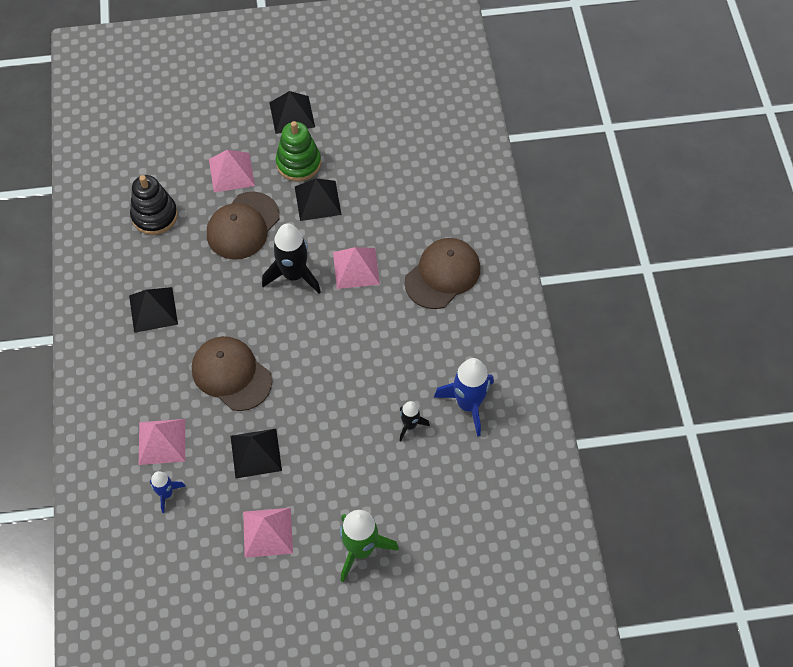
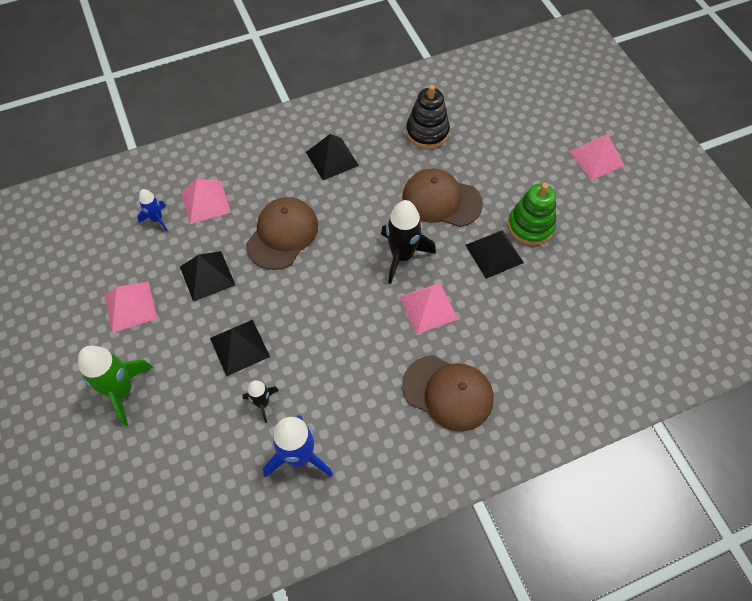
camera: 75 degrees right, 0 degrees up
pink pyramid [209,150,255,193] -> pink pyramid moved to [569,134,625,180]
black pyramid [269,91,315,134] -> black pyramid moved to [210,319,270,377]

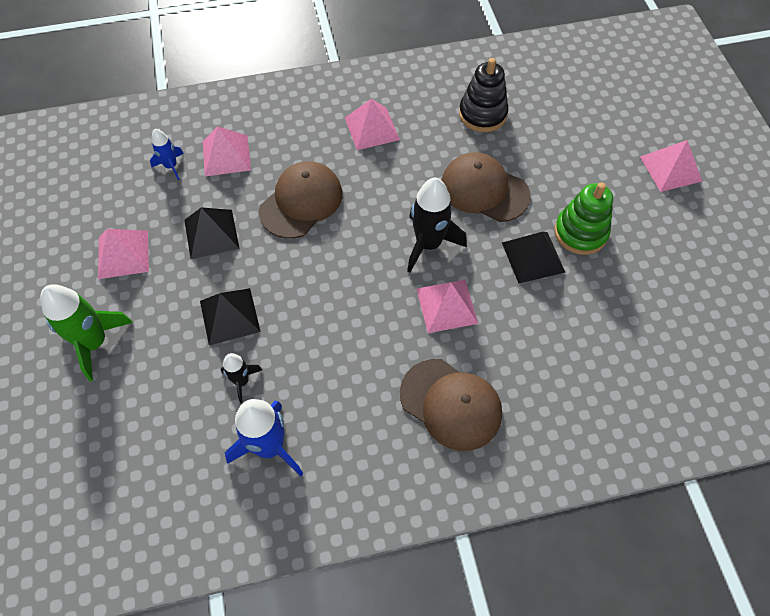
camera: 10 degrees right, 0 degrees up
black pyramid [306,134,359,180] -> pink pyramid [345,99,400,150]

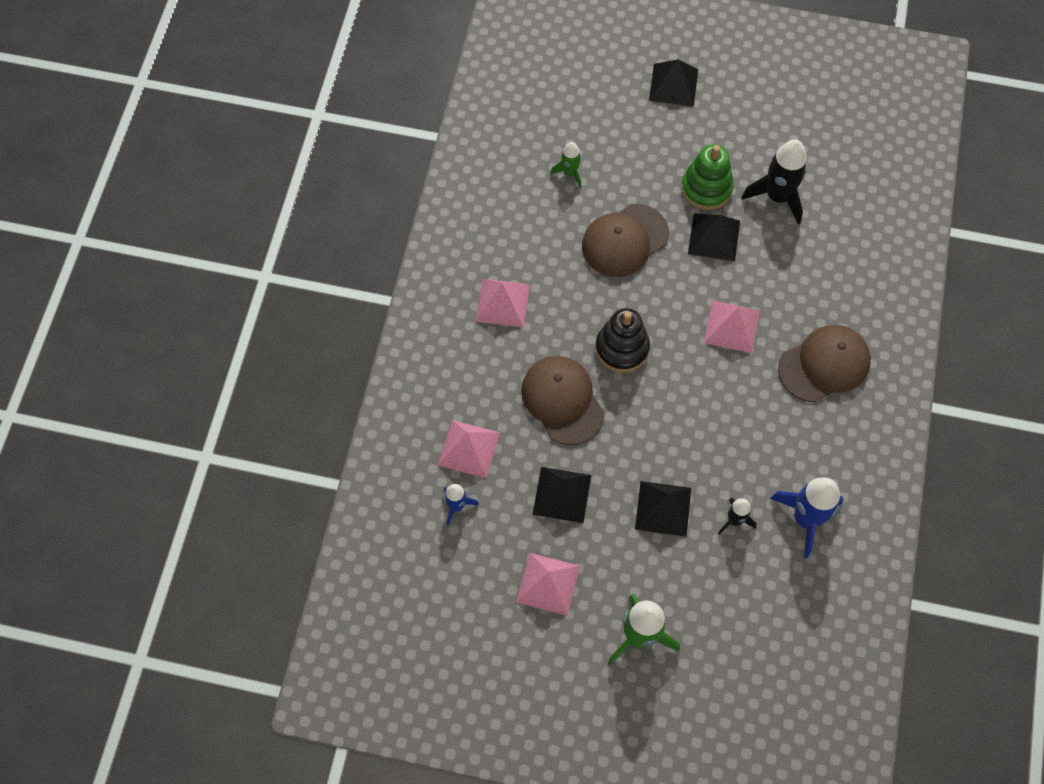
camera: 65 degrees left, 5 degrees up
black rocket [407,177,467,273] -> black rocket moved to [741,139,807,225]
black stacking toy [459,58,509,132] -> black stacking toy moved to [596,308,650,373]
pink pyramid [640,140,702,192] -> black pyramid [649,59,698,106]
none -> green rocket [550,142,581,188]

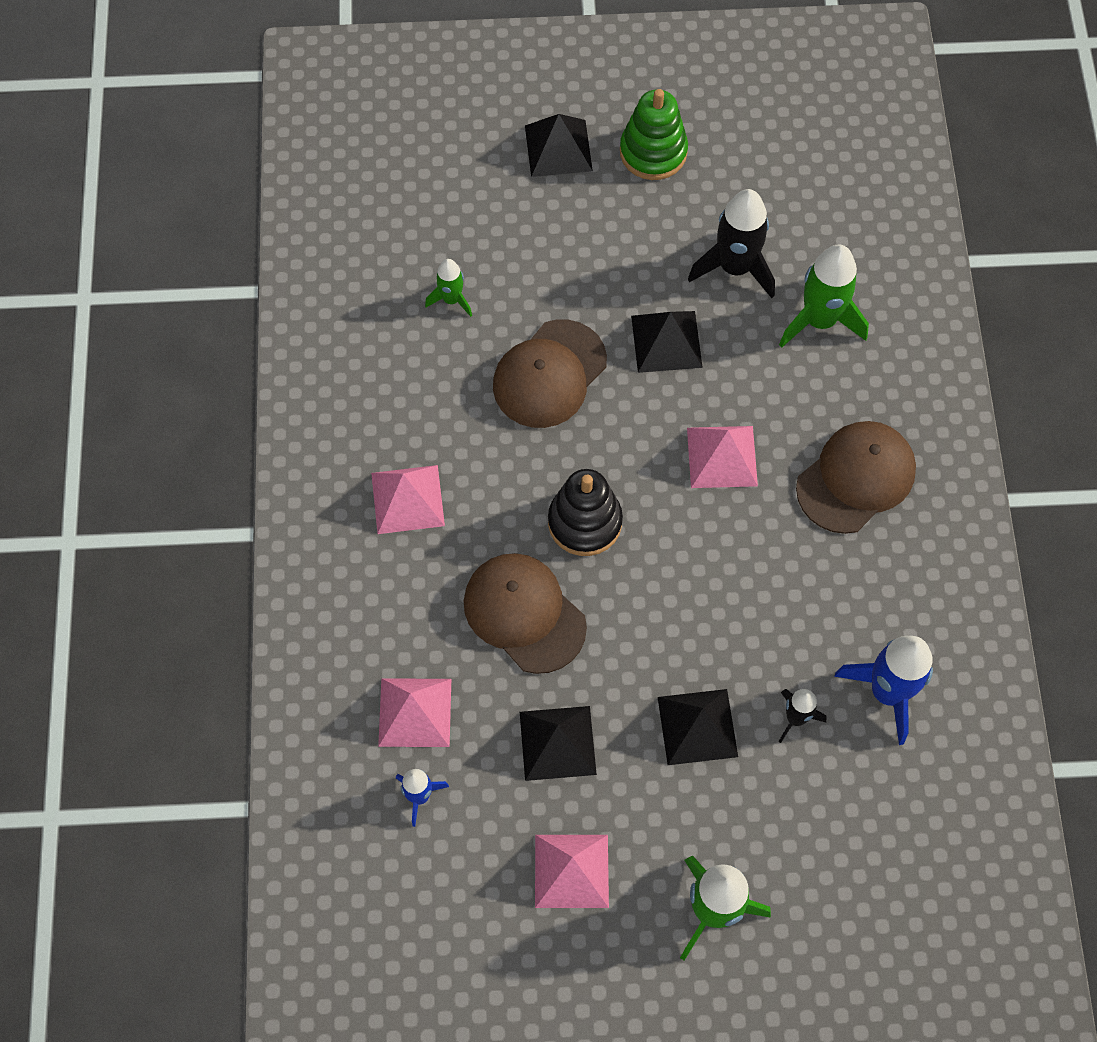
camera: 15 degrees left, 0 degrees up
green stacking toy [681,144,734,210] -> green stacking toy moved to [620,89,688,180]
none -> green rocket [779,245,869,348]

